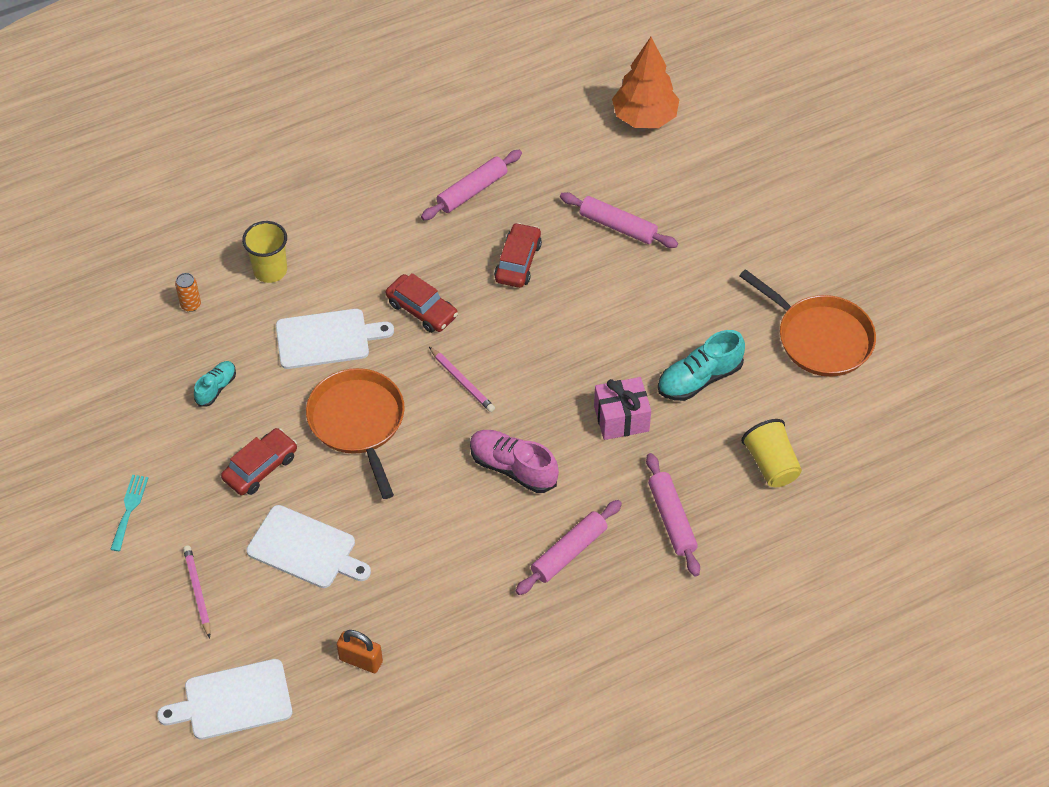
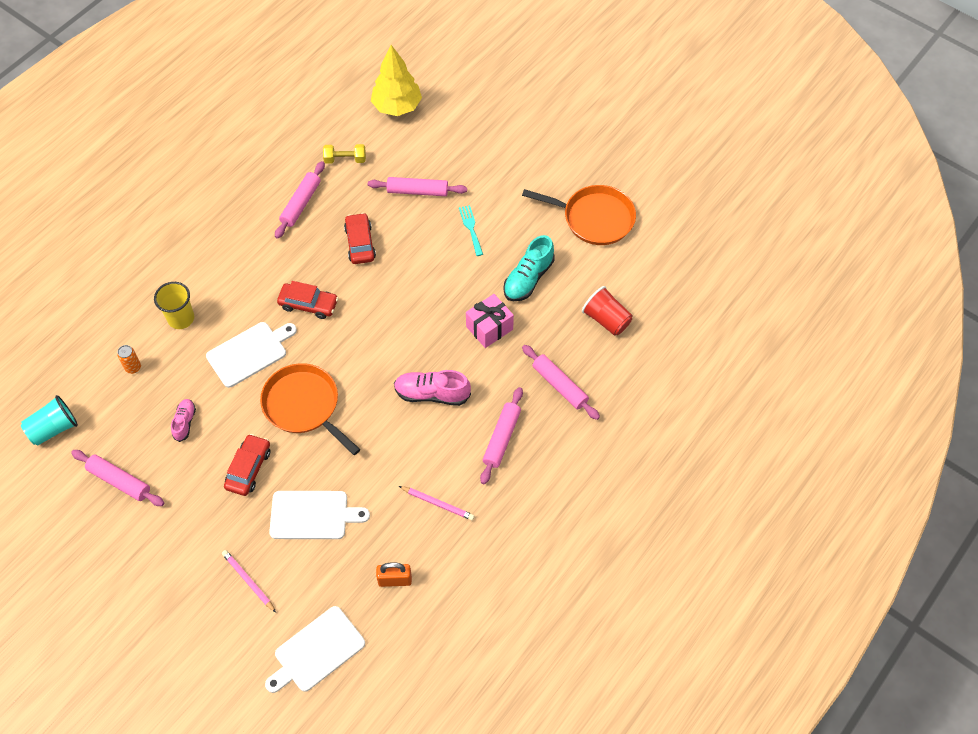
camera: 25 degrees left, 5 degrees up
turquoise fork [110,475,148,551] -> turquoise fork moved to [459,205,483,256]
turquoise shoe [194,361,236,407] -> pink shoe [171,399,196,442]
pink pencil [429,347,495,412] -> pink pencil moved to [399,486,475,521]
orange tree [612,37,680,128] -> yellow tree [371,45,422,116]
yellow cup [741,419,802,487] -> red cup [582,286,632,336]
none -> turquoise cup [21,395,78,446]
none -> pink rolling pin [71,450,164,506]
none -> yellow dumbbell [323,144,366,164]

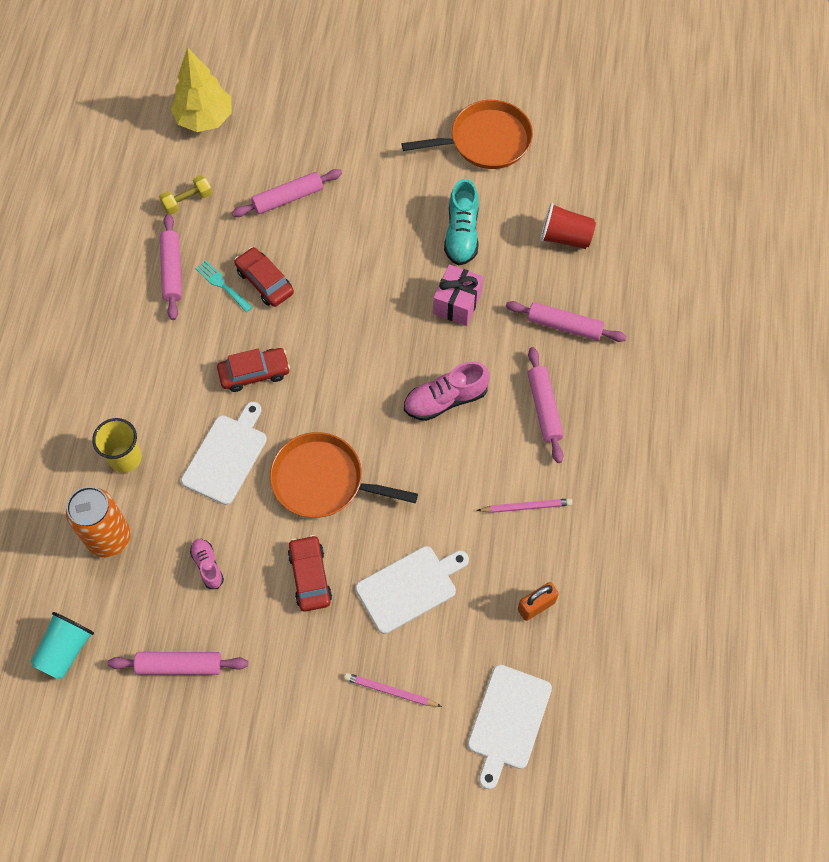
camera: 30 degrees left, 5 degrees up
orange can [117,345,141,374] -> orange can [66,487,131,558], size x2.23
turquoise fork [459,205,483,256] -> turquoise fork moved to [195,260,253,312]

